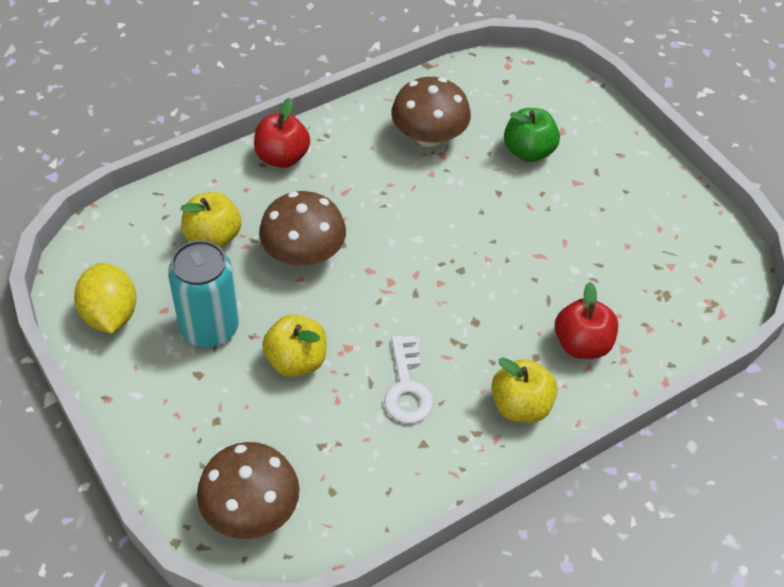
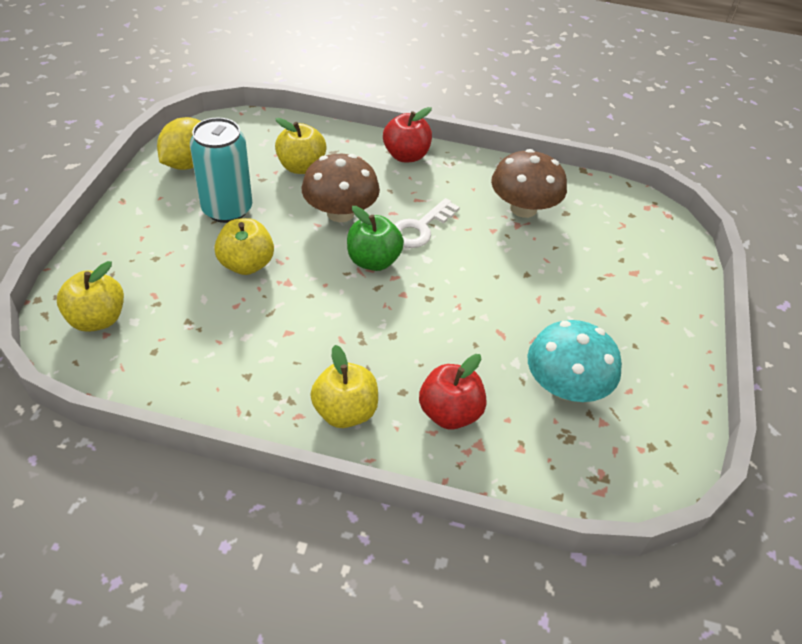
camera: 45 degrees right, 5 degrees down
brown mushroom [197,442,300,539] -> yellow apple [57,261,124,332]
white key [384,335,434,424] -> white key moved to [394,198,460,248]
green apple [504,108,560,162] -> green apple moved to [347,206,404,271]
none -> turquoise mushroom [528,320,622,402]

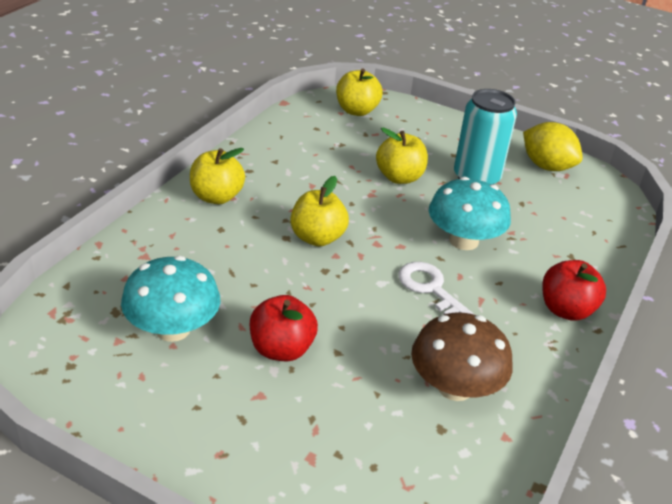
camera: 105 degrees right, 10 degrees down
yellow apple [275,118,327,174] -> yellow apple moved to [290,176,349,247]
brown mushroom [302,154,380,222] -> turquoise mushroom [429,177,511,250]
green apple [347,206,404,271] -> none
red apple [419,354,487,429] -> red apple moved to [250,295,318,361]

